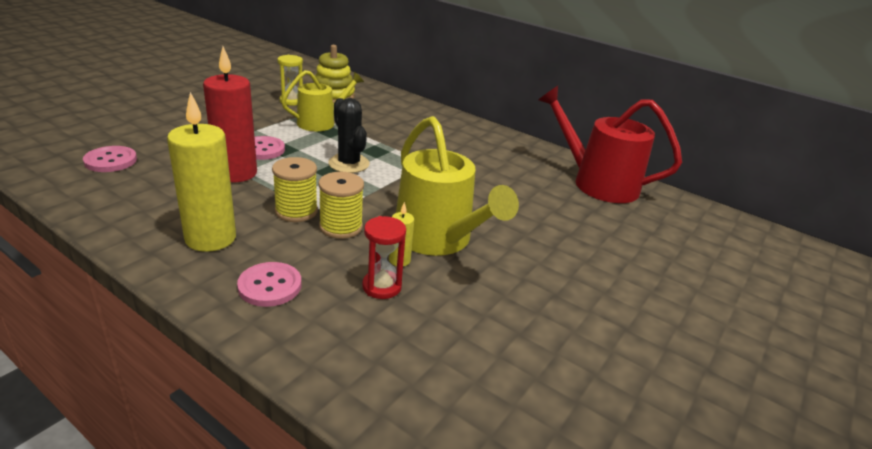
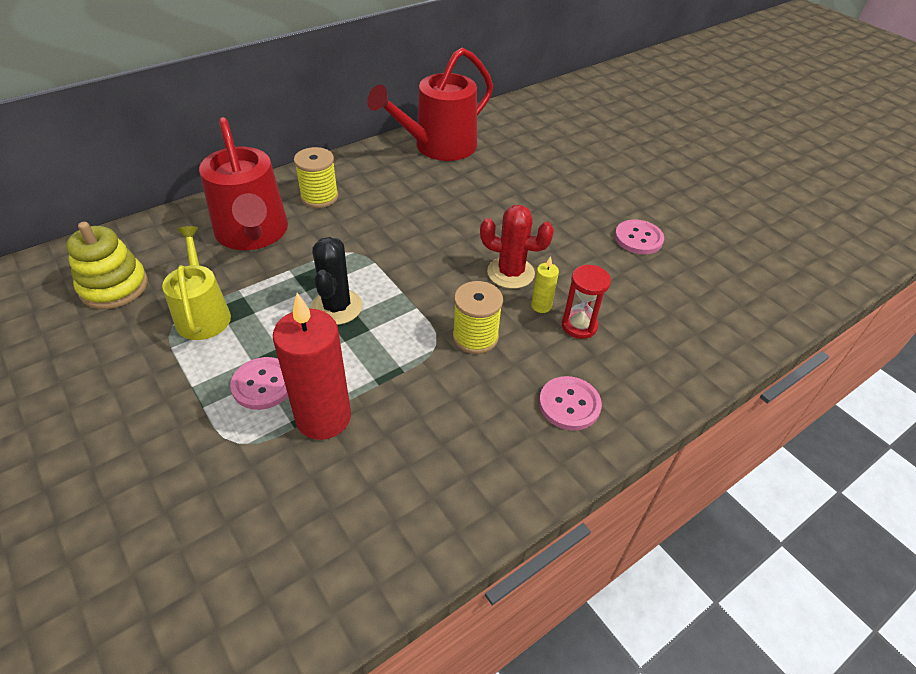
camera: 70 degrees left, 15 degrees up
pink button [83,146,137,172] -> pink button moved to [615,220,664,254]
yellow candle [167,92,236,252] -> none
yellow spool [272,157,318,222] -> yellow spool moved to [294,147,339,208]
yellow hourglass [277,55,303,106] -> none
black cactus [328,98,370,173] -> black cactus turned 75 degrees counterclockwise [311,237,362,325]
yellow watering can [396,116,519,256] -> red cactus [480,205,554,289]
none -> red watering can [199,117,288,250]

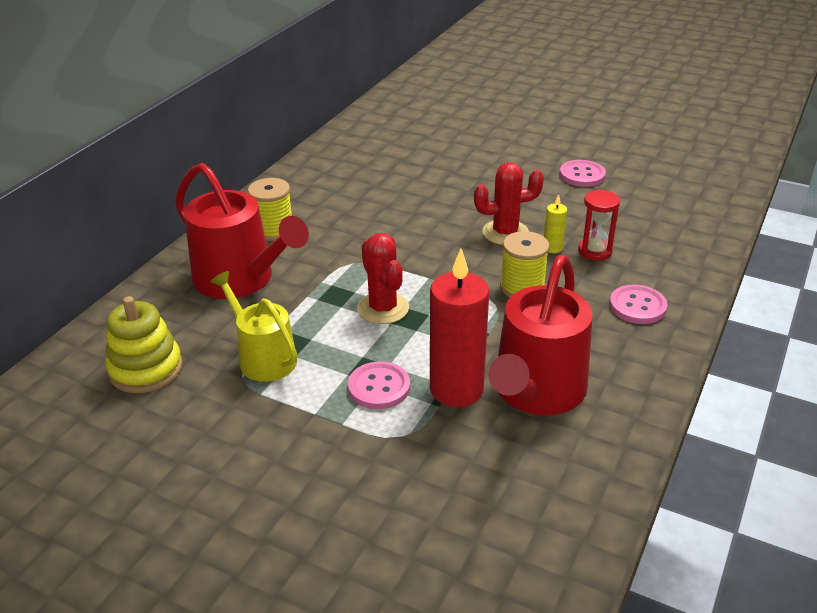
camera: 25 degrees left, 10 degrees down
black cactus [311,237,362,325] -> red cactus [357,233,409,324]
red watering can [367,47,493,161] -> red watering can moved to [488,255,593,415]

